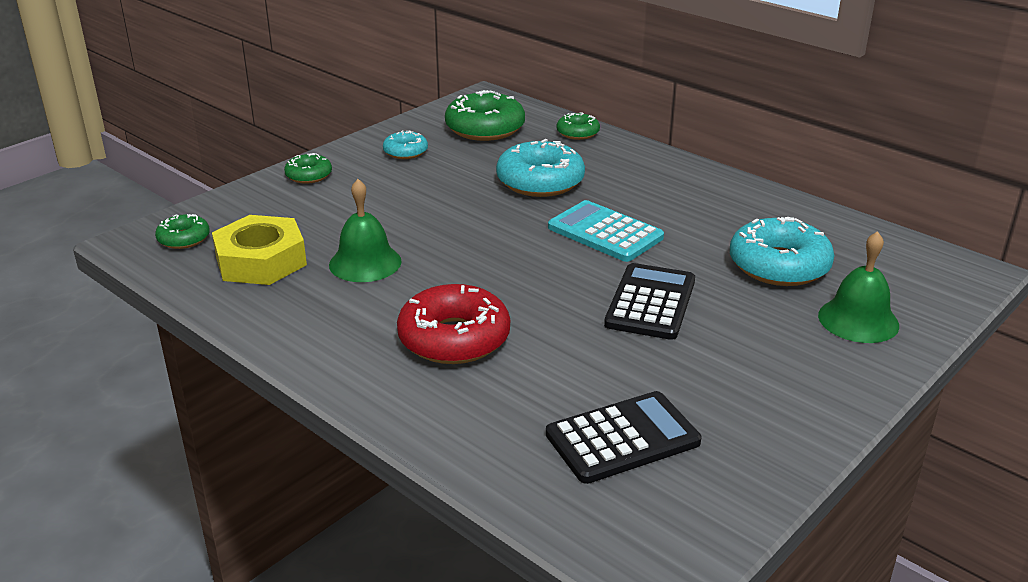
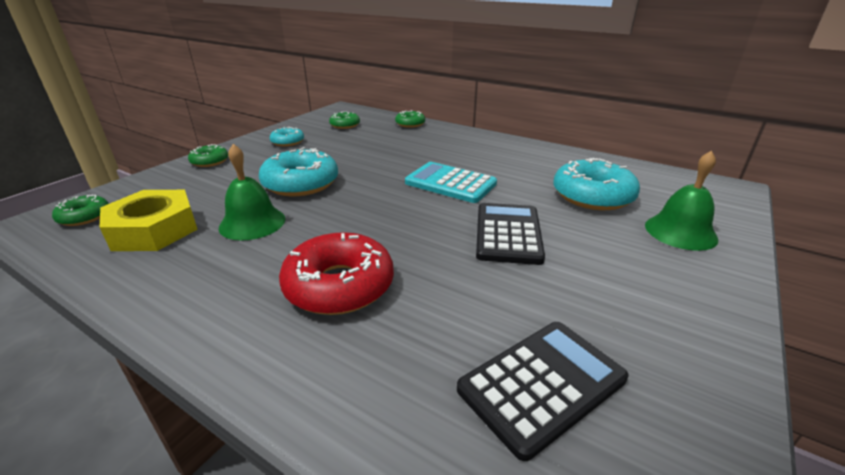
camera: 10 degrees left, 0 degrees up
green donut [445,90,525,141] -> green donut [329,111,360,129], size x0.54
turquoise donut [496,139,585,197] -> turquoise donut moved to [259,147,338,196]

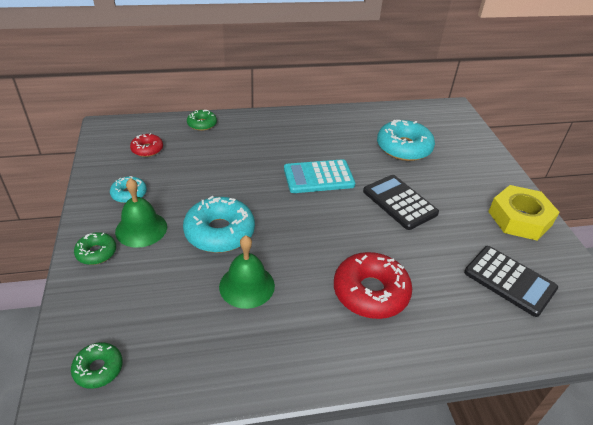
camera: 45 degrees left, 10 degrees up
yellow nut [100,190,198,251] -> yellow nut moved to [488,185,560,241]
green donut [329,111,360,129] -> red donut [130,133,163,157]
black calculator [457,322,628,461] -> black calculator turned 120 degrees clockwise [464,246,558,317]
green bell [645,151,718,251] -> green bell moved to [115,178,167,248]

